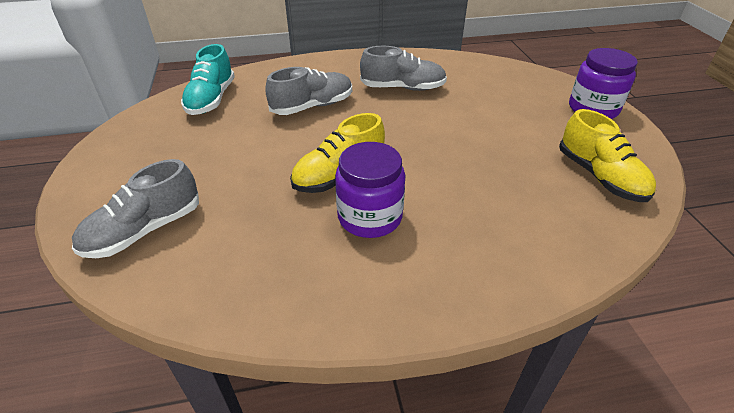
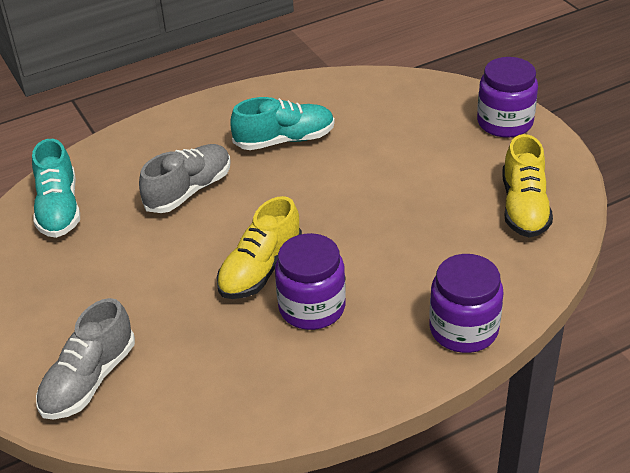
camera: 15 degrees left, 0 degrees up
grey shoe [360,46,447,91] -> turquoise shoe [230,97,335,150]
yellow shoe [559,109,656,202] -> yellow shoe turned 45 degrees clockwise [502,134,553,238]
none -> purple jar [430,254,504,353]

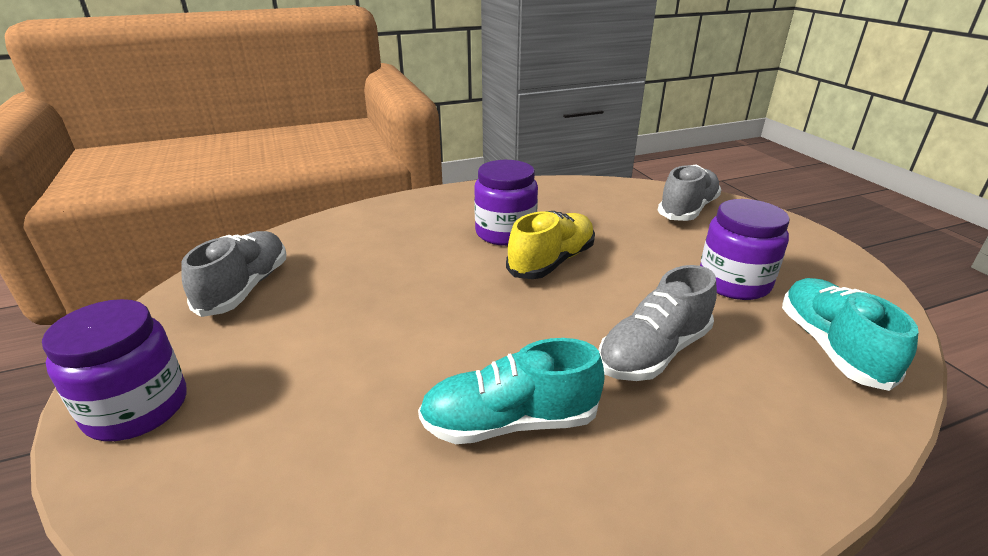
camera: 175 degrees left, 10 degrees down
purple jar [430,254,504,353] -> purple jar moved to [700,199,790,300]
yellow shoe [502,134,553,238] -> grey shoe [181,231,286,317]

